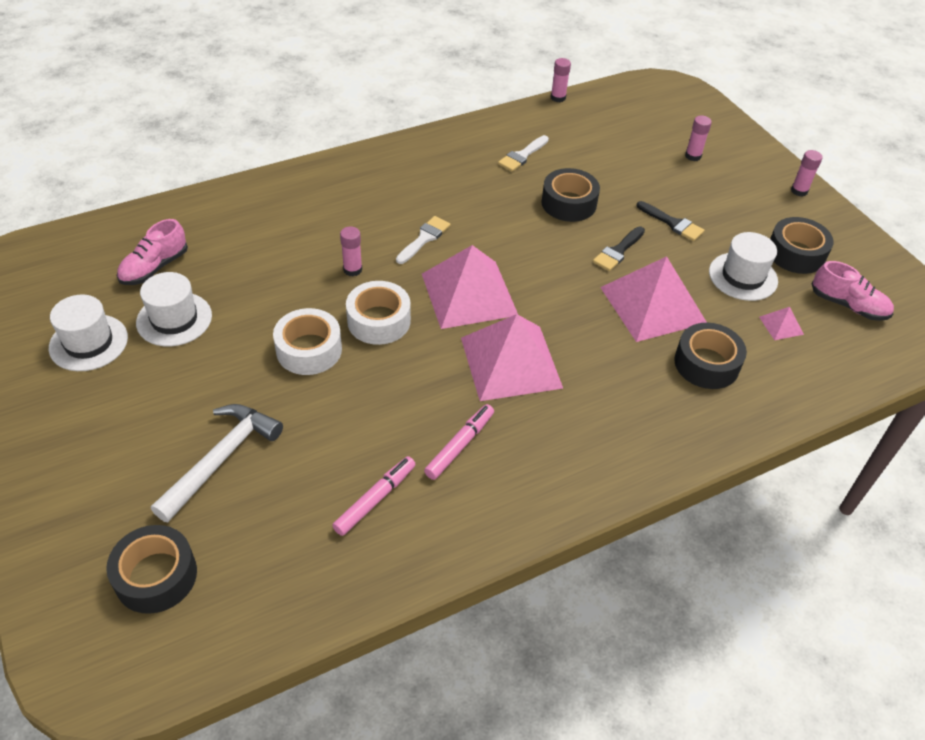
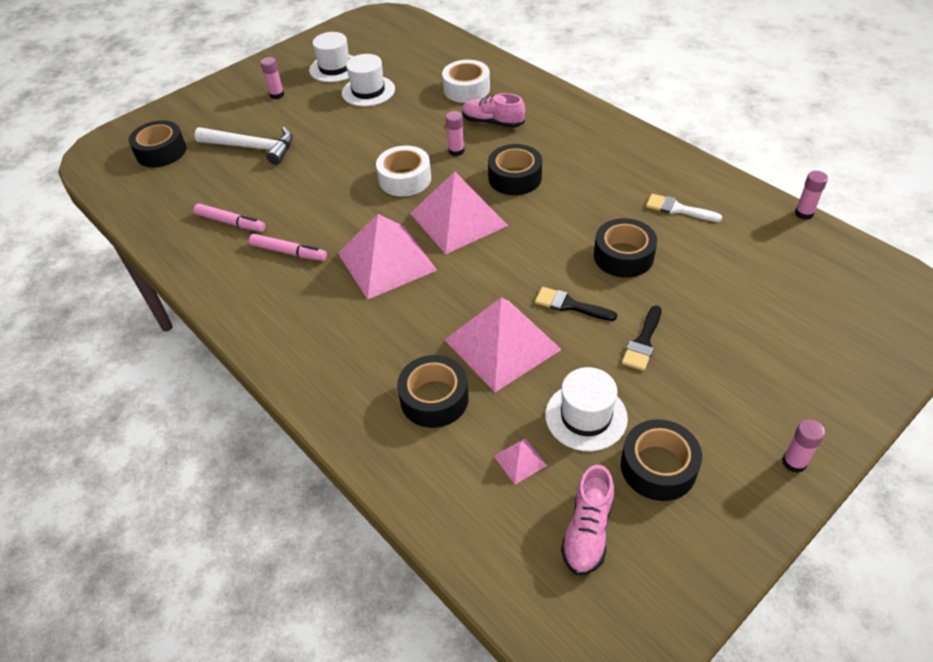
camera: 80 degrees right, 0 degrees up
pink shoe [117,219,188,285] -> pink shoe moved to [462,93,525,128]
white tape [273,308,342,375] -> white tape moved to [442,60,490,103]
white brush [396,216,451,264] -> black tape [488,144,542,195]
pink glue stick [685,116,712,161] -> pink glue stick moved to [260,57,284,99]

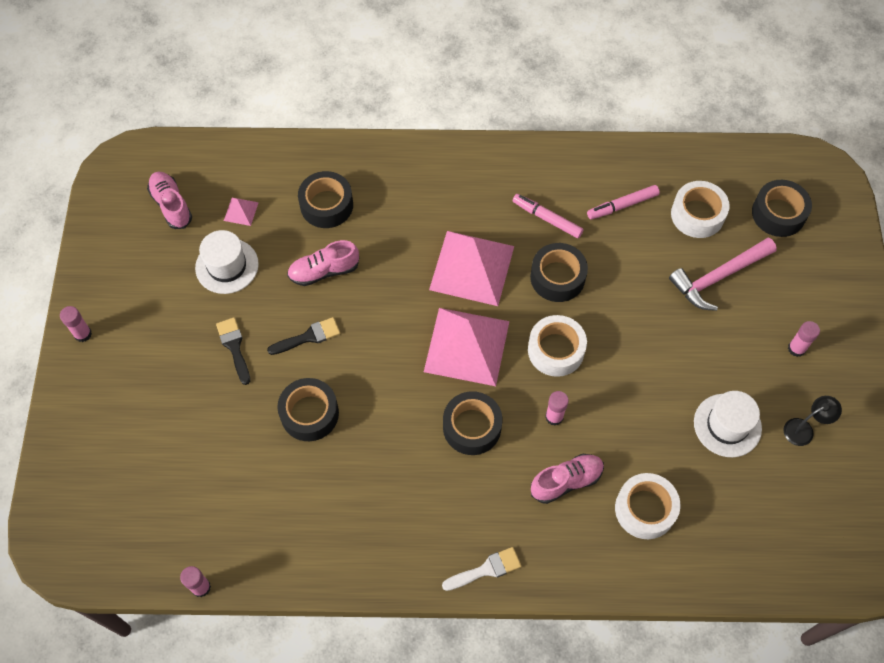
camera: 130 degrees right, 15 degrees up
white hammer [195,127,293,165] -> pink hammer [669,237,777,311]
pink marker [249,234,327,261] -> pink marker turned 60 degrees clockwise [513,194,583,238]
white hat [309,32,354,82] -> black lamp [783,396,842,446]
pink pyramid [444,297,562,392] -> pink shoe [287,240,359,286]
black tape [621,419,702,501] -> black tape moved to [530,243,588,302]
white brush [646,194,722,222] -> white brush moved to [442,547,521,591]
none -> white tape [671,181,730,238]

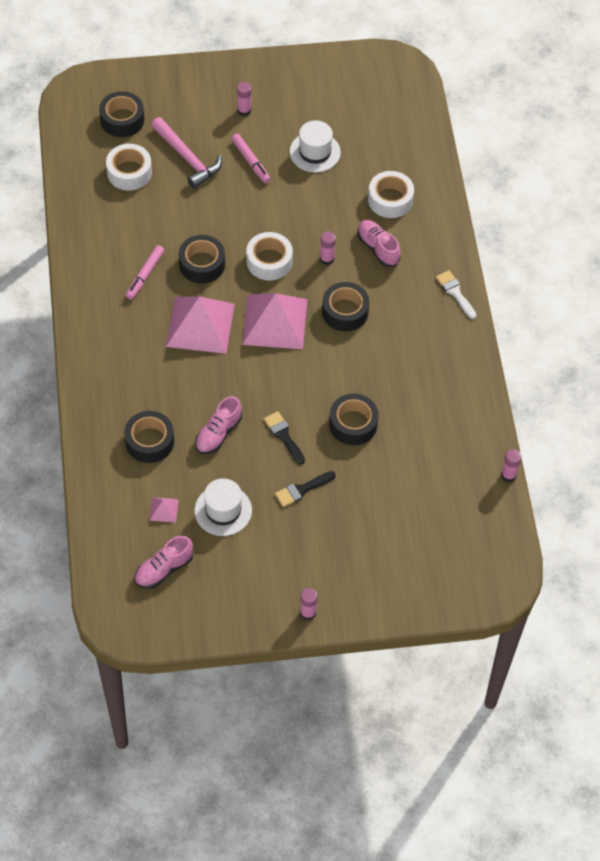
camera: 100 degrees left, 5 degrees down
pink shoe [287,240,359,286] -> pink shoe turned 60 degrees clockwise [195,396,242,454]
pink marker [587,185,660,219] -> pink marker moved to [231,134,270,183]
black lamp [783,396,842,446] -> none

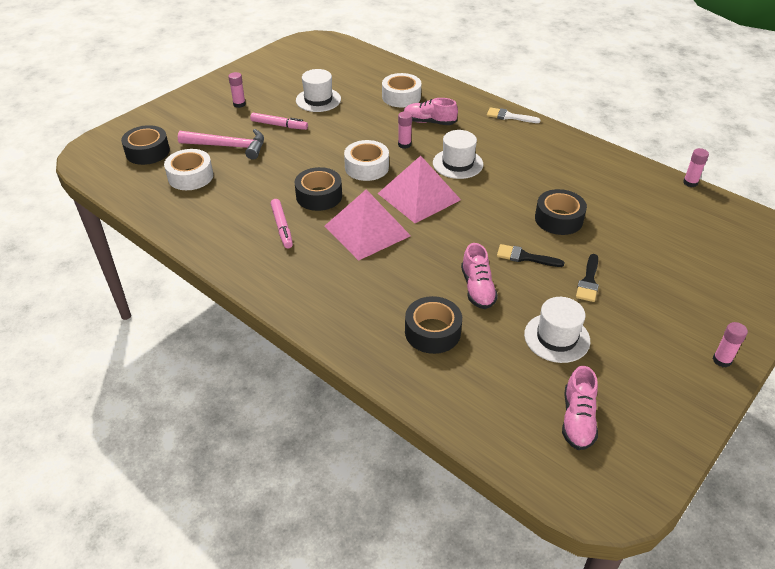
camera: 40 degrees left, 15 degrees down
pink pyramid [150,497,179,523] -> none
black tape [322,282,370,331] -> white hat [433,130,483,179]

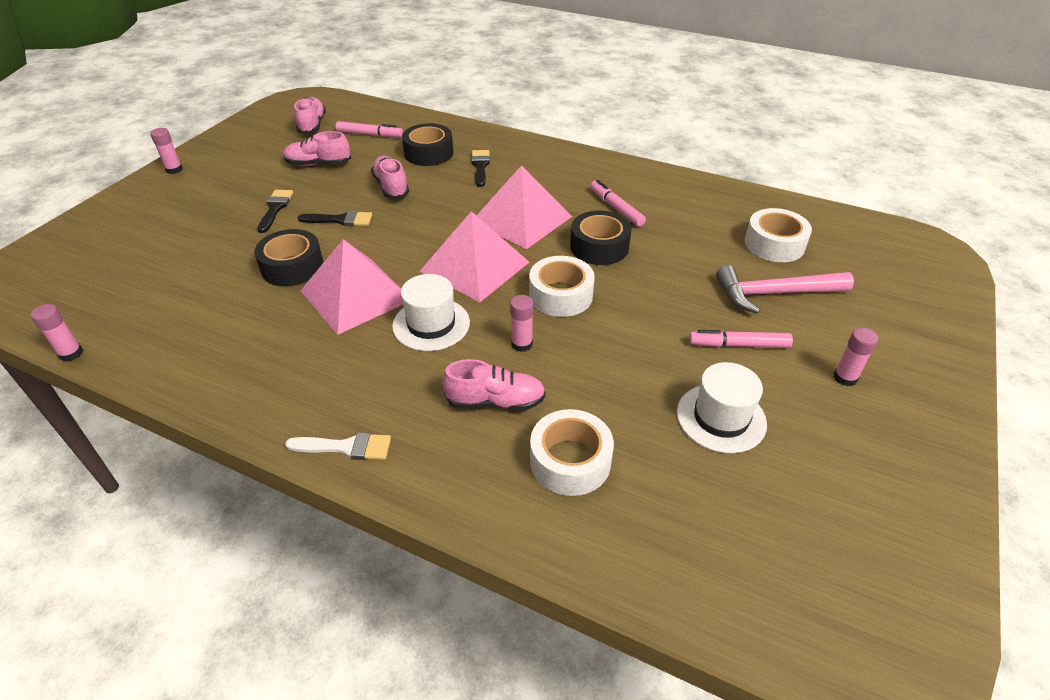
camera: 165 degrees right, 0 degrees up
black tape [121,125,170,165] -> none
white hat [524,297,590,363] -> pink shoe [283,131,351,166]
none -> pink pyramid [300,239,403,335]
none -> pink marker [336,121,403,137]
none -> black brush [471,150,490,187]

